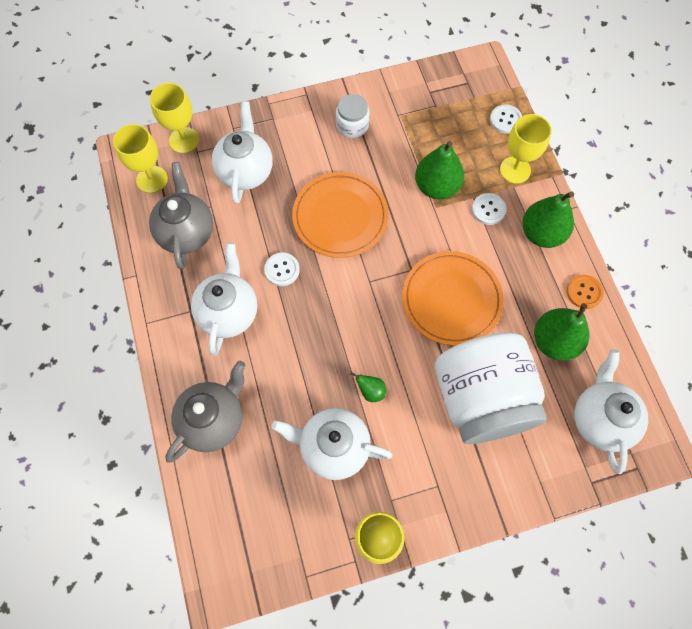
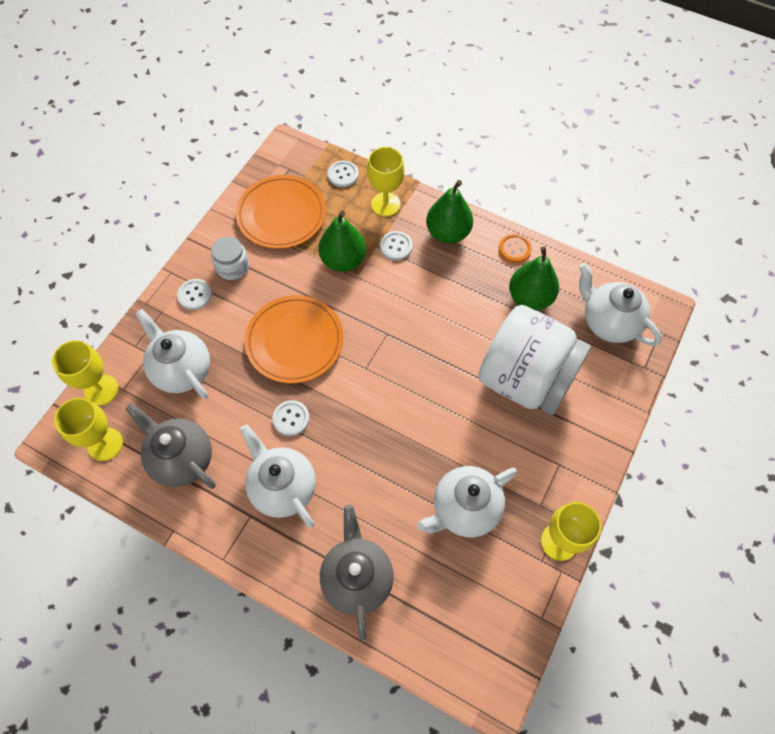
camera: 45 degrees left, 5 degrees down
green pear [350,372,386,402] -> none
orange plate [402,251,504,346] -> orange plate moved to [236,175,326,249]
none -> white button [177,279,212,310]

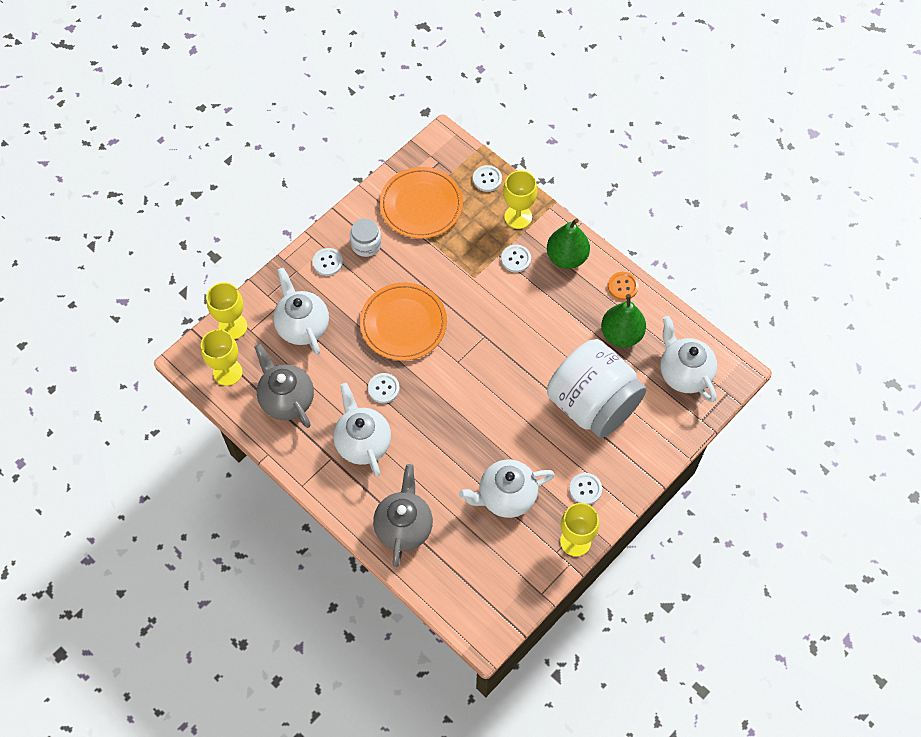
camera: 15 degrees right, 0 degrees up
green pear [318,211,366,272] -> none
none -> white button [569,473,602,505]

